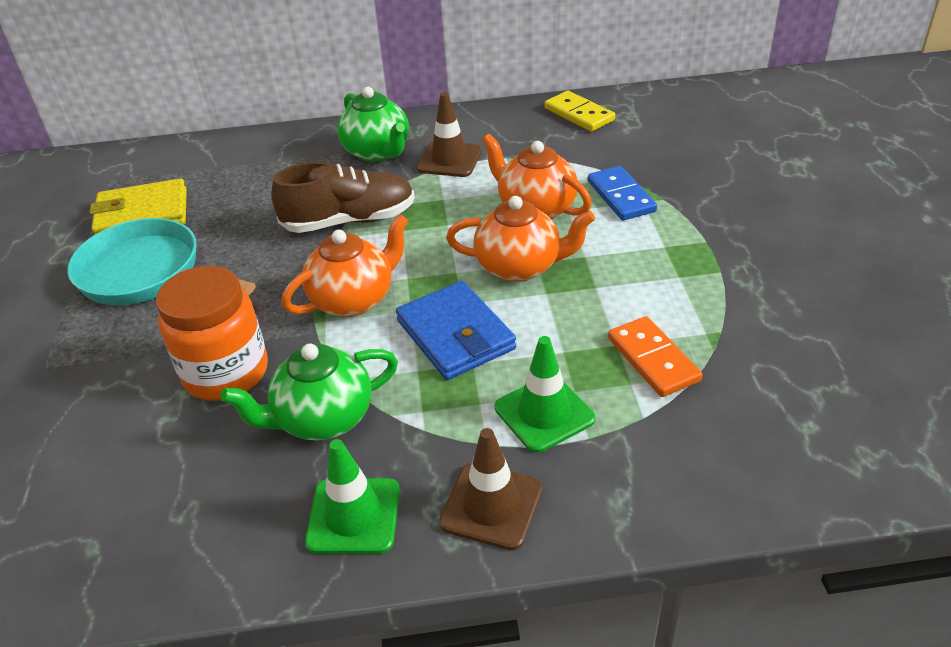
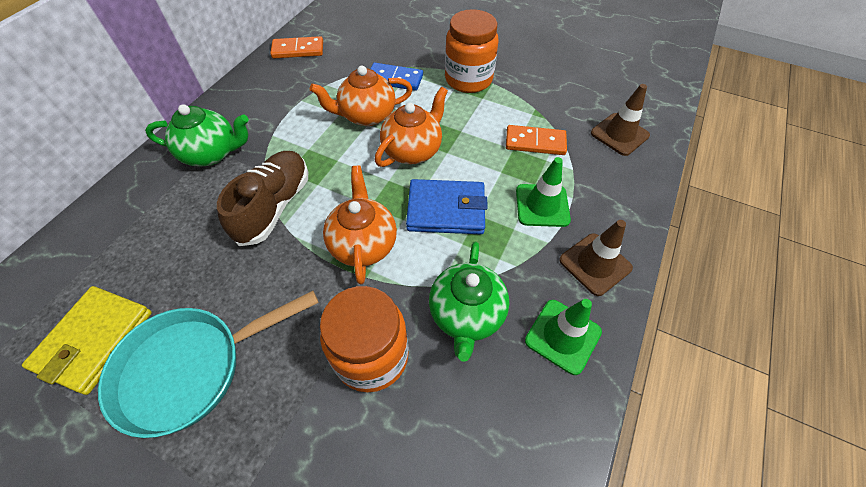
camera: 60 degrees left, 15 degrees up
brown traffic cone [417,93,482,177] -> brown traffic cone moved to [591,84,650,156]
yellow domino [544,91,615,132] -> orange domino [270,36,323,58]
none -> orange jar [445,9,498,93]

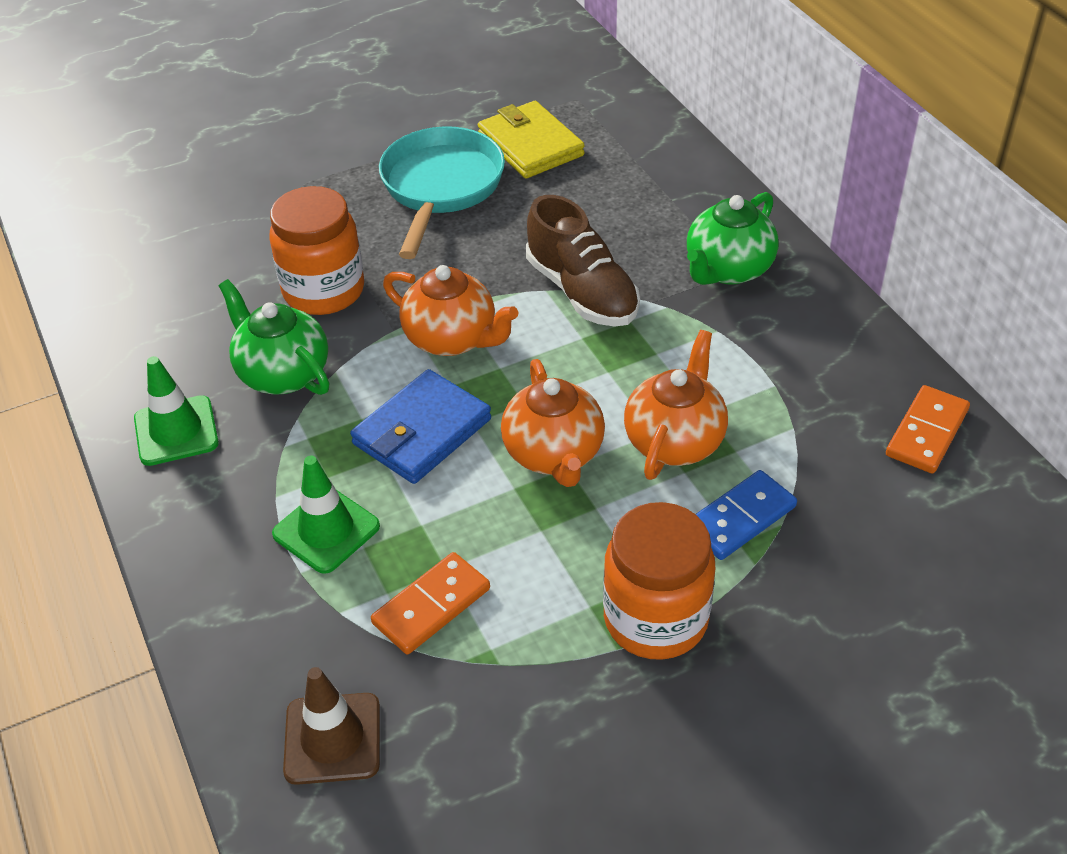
camera: 130 degrees right, 10 degrees down
brown traffic cone [559,220,633,296] -> none

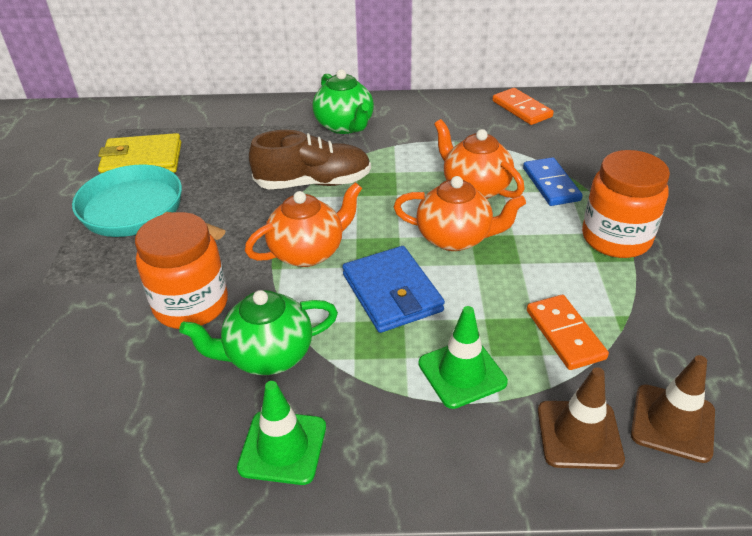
camera: 65 degrees left, 5 degrees down
none -> brown traffic cone [538,367,625,470]

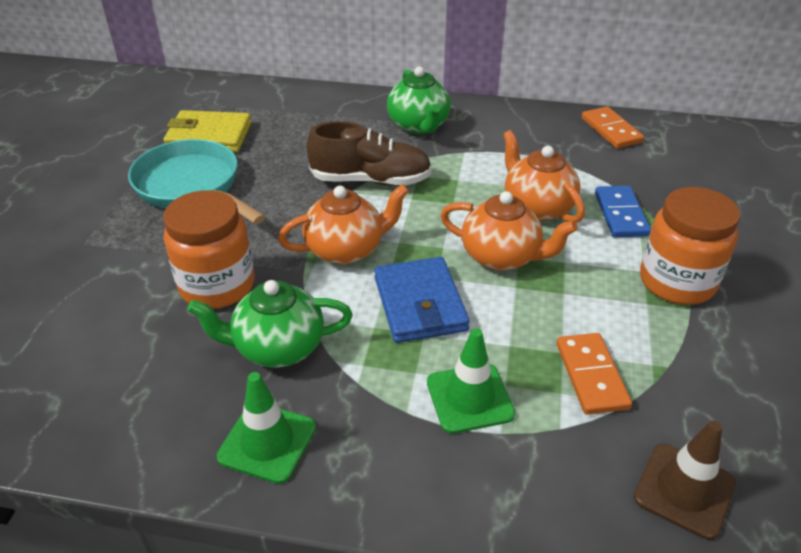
camera: 10 degrees right, 0 degrees up
brown traffic cone [538,367,625,470] -> none

